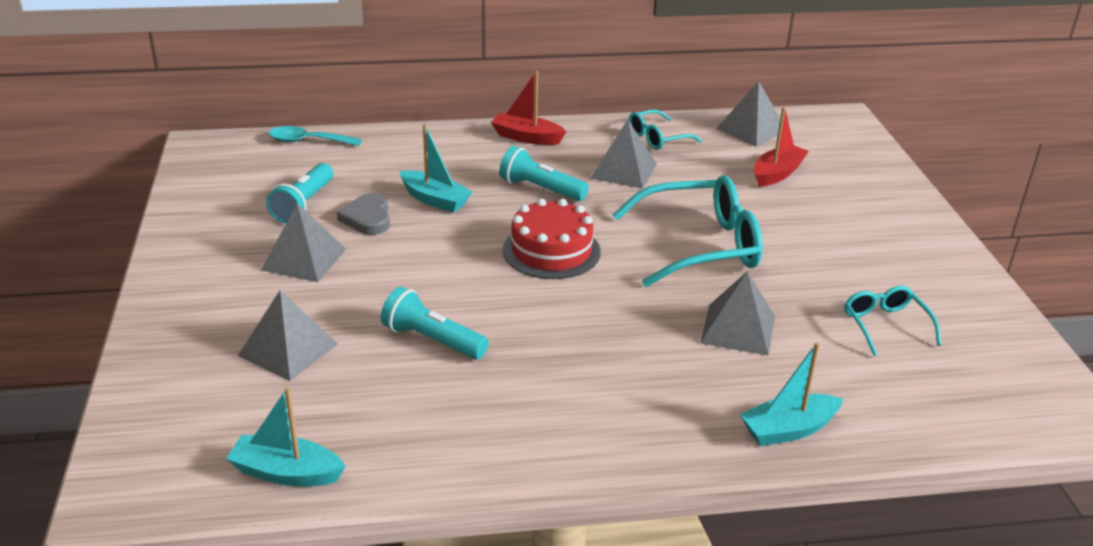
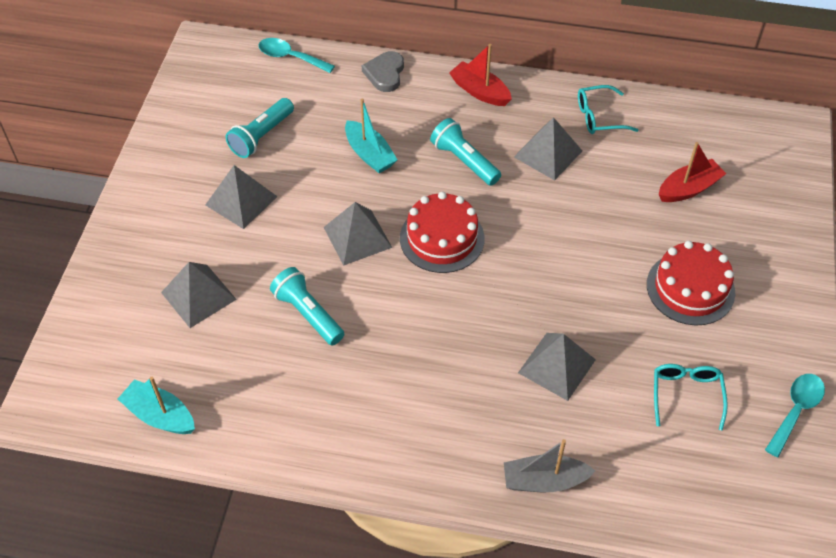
camera: 20 degrees right, 20 degrees up
grey heart [337,193,390,235] -> grey heart moved to [362,51,404,92]
turquoise glasses [613,175,763,287] -> none
grey pyramid [716,81,780,147] -> grey pyramid moved to [324,202,392,266]
turquoise boat [740,342,843,446] -> grey boat [504,439,595,492]
none -> red cake [647,241,735,325]
none -> turquoise spoon [765,374,825,457]

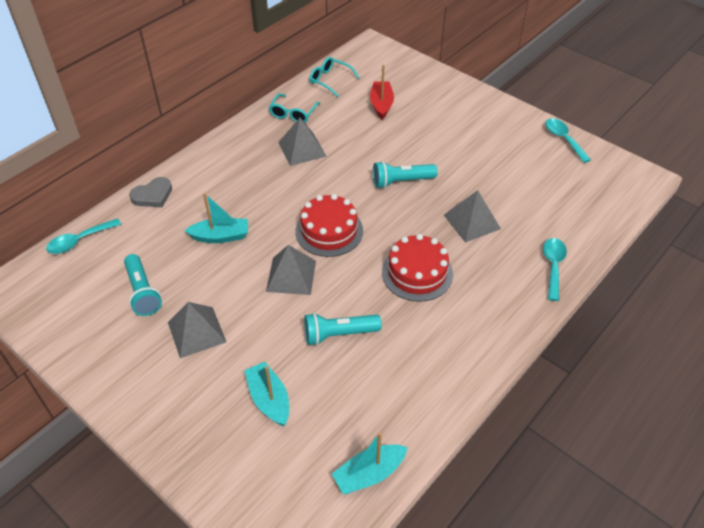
camera: 60 degrees left, 5 degrees down
grey pyramid [161,262,237,328] -> turquoise boat [244,362,289,426]
grey heart [362,51,404,92] -> grey heart turned 75 degrees counterclockwise [129,177,172,207]
turquoise flashlight [430,118,501,186] -> turquoise flashlight moved to [373,161,438,189]
red boat [449,44,512,106] -> none
grey boat [504,439,595,492] -> turquoise spoon [543,238,567,301]
red cake [647,241,735,325] -> red cake moved to [382,234,453,302]
turquoise glasses [654,364,728,431] -> turquoise glasses moved to [309,57,360,97]

